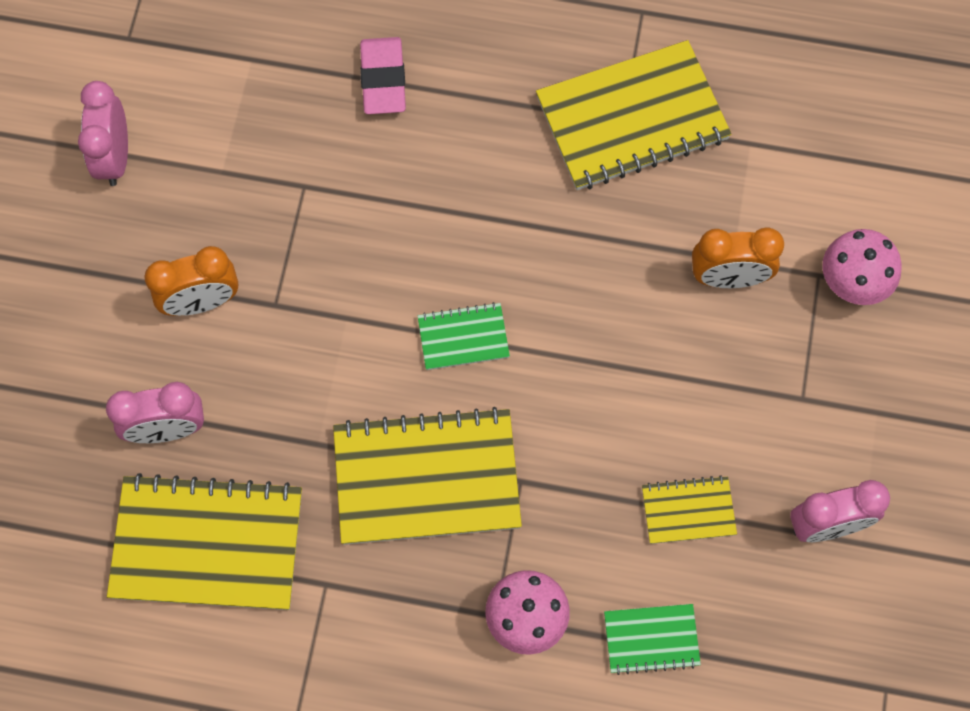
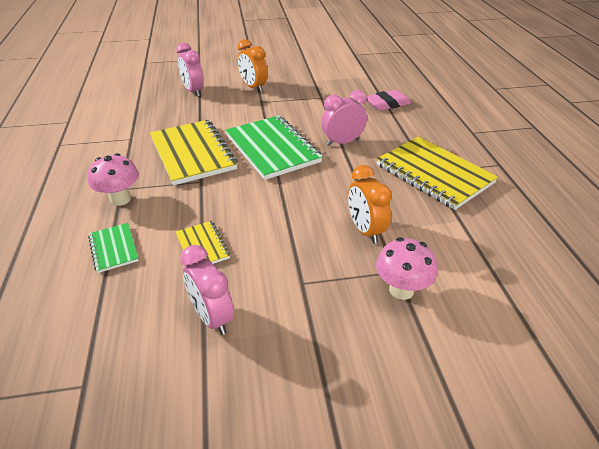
camera: 70 degrees right, 30 degrees down
pink clock [78,81,128,186] -> pink clock moved to [321,90,367,146]
yellow notebook [107,473,302,610] -> none
green notebook [418,302,510,370] -> green notebook [225,115,323,180], size x2.05

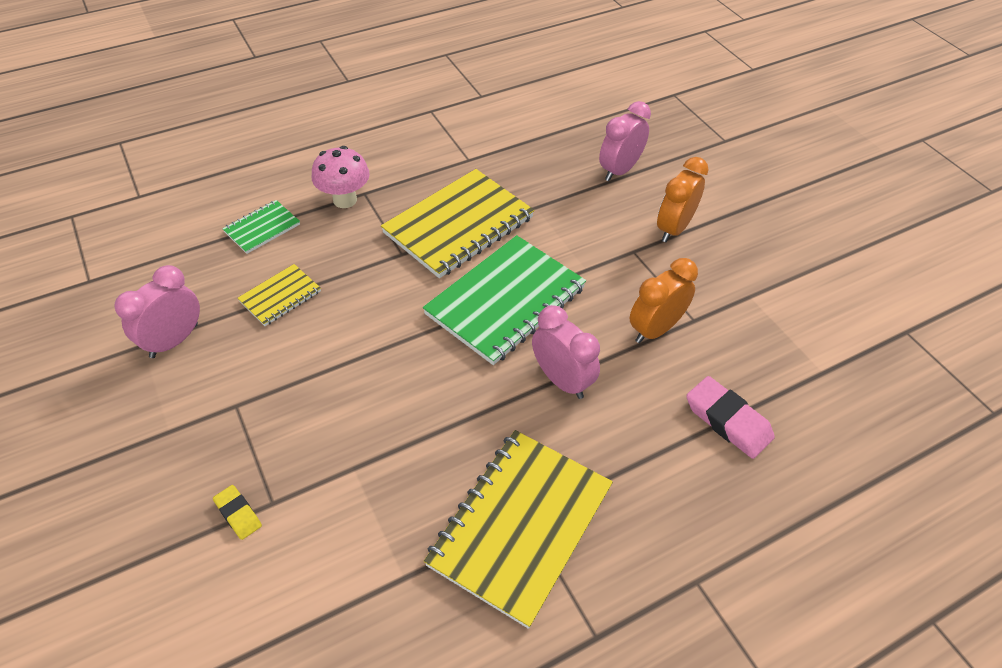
camera: 70 degrees right, 10 degrees up
orange clock [348,165,392,244] -> orange clock moved to [630,258,698,343]
pink mushroom [376,238,437,300] -> yellow eraser [213,485,262,540]

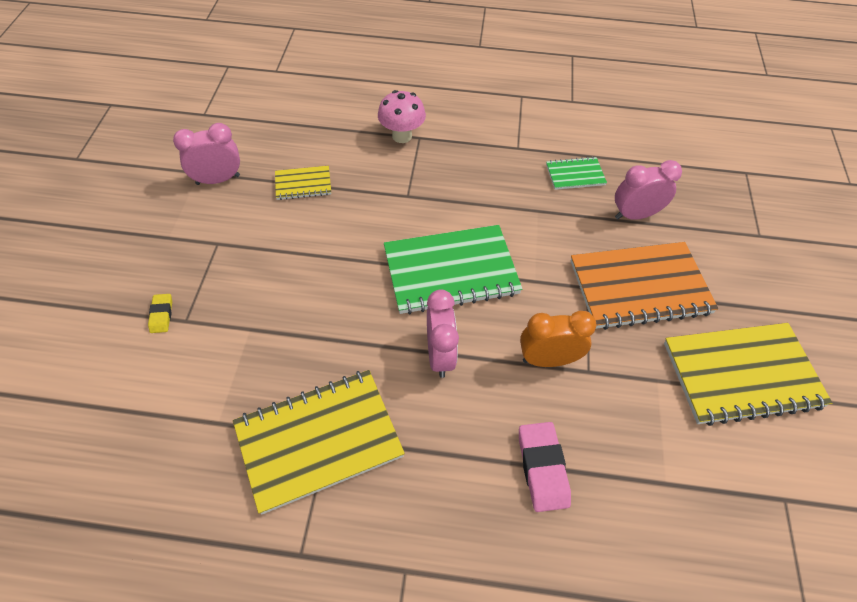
camera: 35 degrees right, 5 degrees up
green notebook [222,200,300,254] -> green notebook moved to [546,157,607,190]
yellow notebook [381,169,534,278] -> yellow notebook moved to [664,323,832,426]
orange clock [657,157,709,242] -> orange notebook [571,242,718,330]

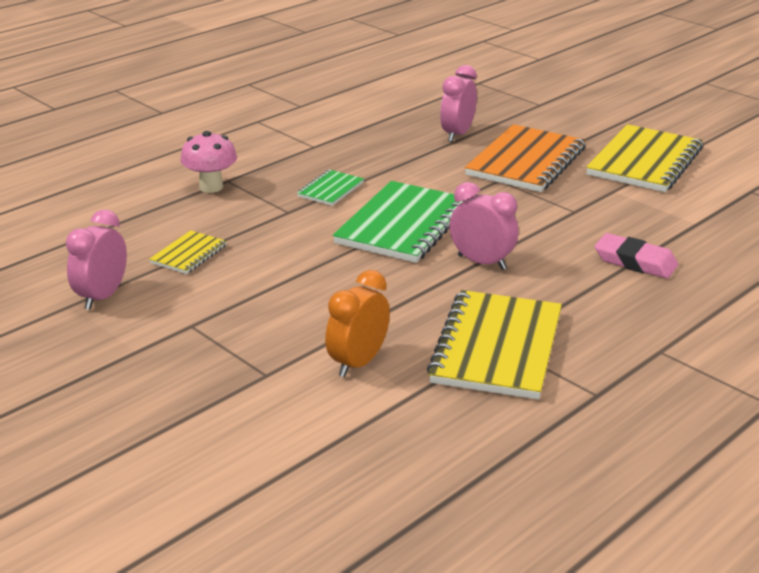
camera: 50 degrees left, 25 degrees down
yellow eraser [148,294,172,333] -> none
orange clock [520,311,596,367] -> orange clock moved to [325,270,390,377]
green notebook [546,157,607,190] -> green notebook moved to [297,170,364,206]

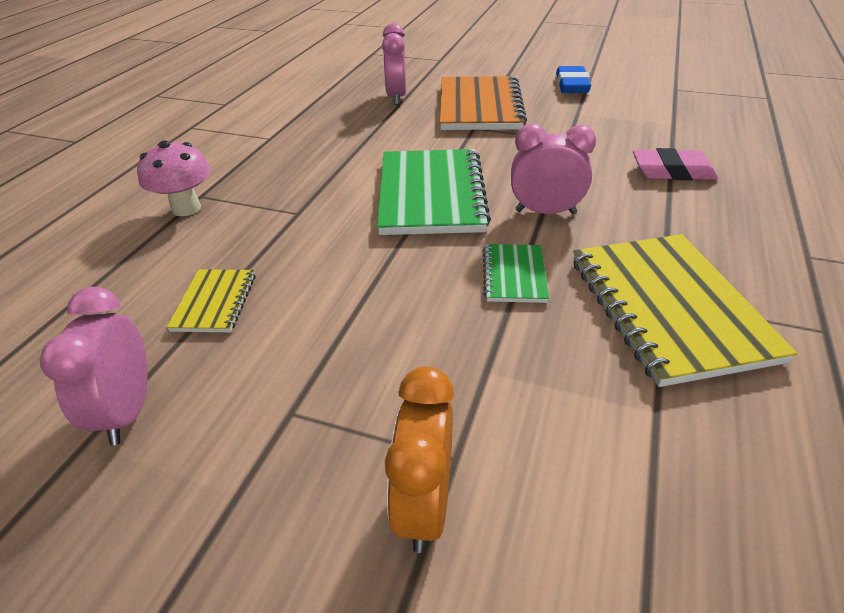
camera: 25 degrees left, 10 degrees up
green notebook [297,170,364,206] -> green notebook moved to [483,244,549,303]
orange clock [325,270,390,377] -> orange clock moved to [385,367,454,553]
yellow notebook [586,124,703,192] -> blue eraser [556,66,591,93]

